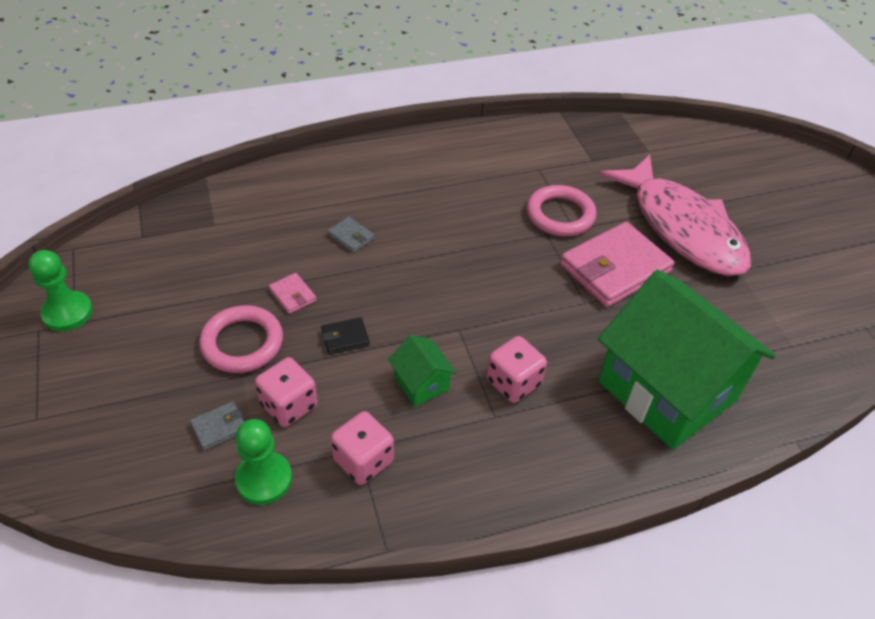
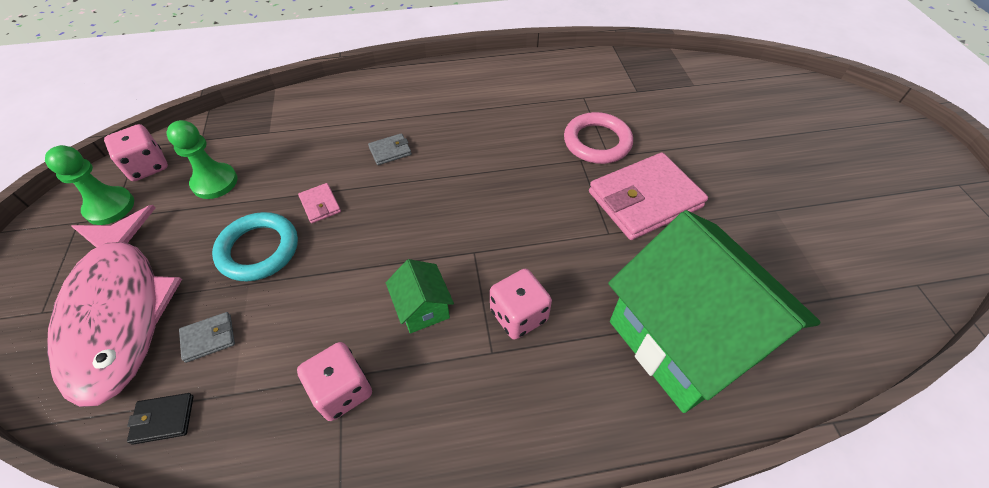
camera: 10 degrees right, 5 degrees up
pink ring [199,305,283,373] -> turquoise ring [212,212,298,281]
green pawn [235,419,292,505] -> green pawn moved to [166,120,238,199]
pink dice [255,357,318,427] -> pink dice moved to [104,124,168,181]
black wallet [321,317,370,354] -> black wallet moved to [127,393,194,445]
grey wallet [328,217,374,253] -> grey wallet turned 75 degrees counterclockwise [368,133,412,165]
pink fish [599,155,751,276] -> pink fish moved to [47,205,182,407]

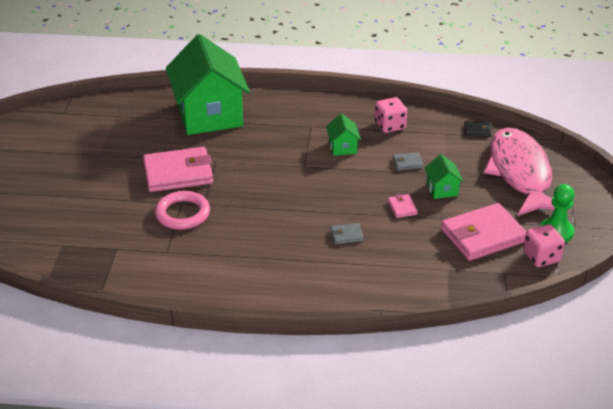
camera: 165 degrees left, 15 degrees down
green pawn [166,120,238,199] -> pink wallet [441,203,527,261]
grey wallet [179,312,235,363] -> grey wallet moved to [393,152,424,170]
turquoise ring [212,212,298,281] -> green house [424,154,464,199]
pink dice [490,269,552,340] -> none

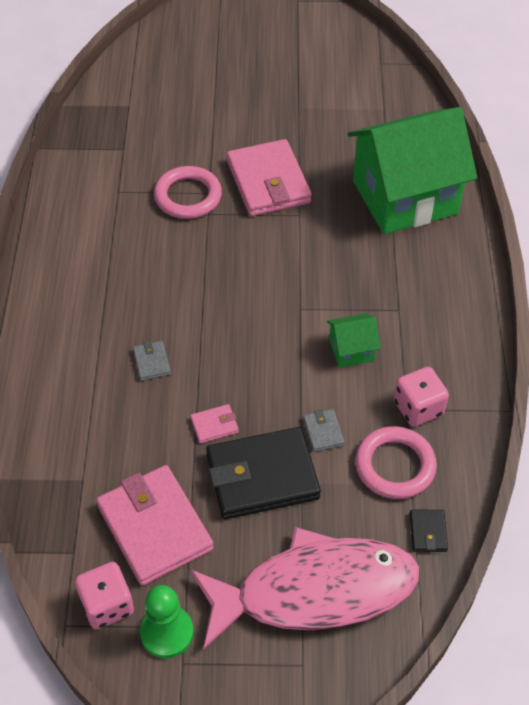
camera: 85 degrees right, 15 degrees up
green house [424,154,464,199] -> black wallet [206,427,321,519]
none -> pink ring [355,426,437,499]

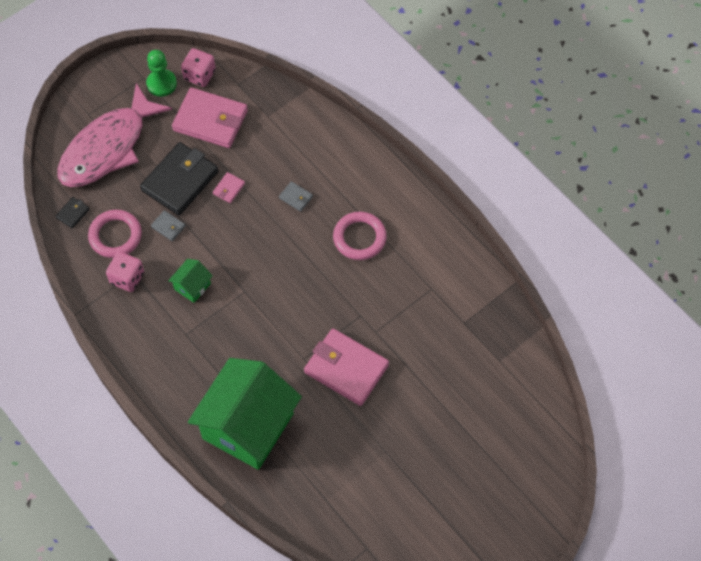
camera: 140 degrees right, 10 degrees up
pink ring [154,166,222,219] -> pink ring moved to [333,212,387,260]
black wallet [410,510,448,552] -> black wallet turned 75 degrees clockwise [55,197,90,229]

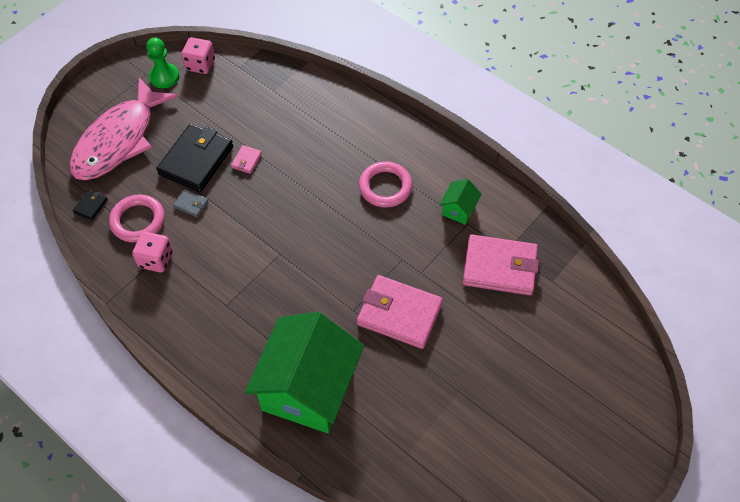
camera: 10 degrees left, 5 degrees down
green house [168,259,213,303] -> green house moved to [439,179,482,225]
pink wallet [172,87,248,148] -> pink wallet moved to [463,235,539,295]
grey wallet [279,181,313,212] -> none

